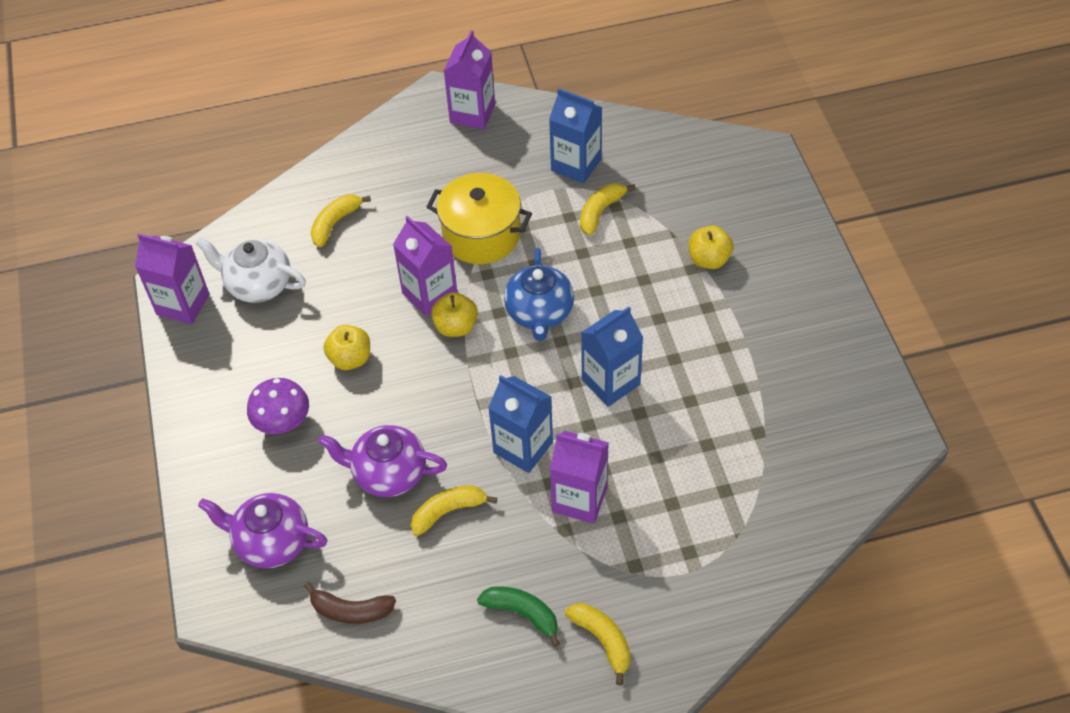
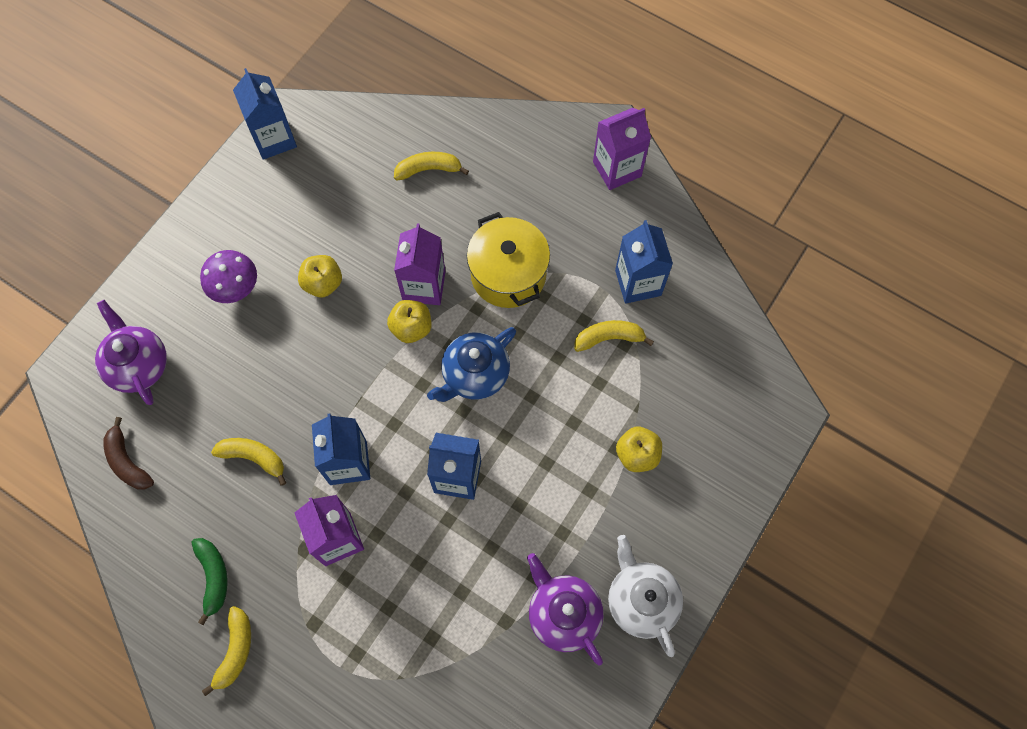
camera: 45 degrees right, 15 degrees up
purple carton [135,233,210,325] -> blue carton [233,68,297,160]
white teapot [195,237,306,303] -> white teapot moved to [608,535,683,657]
purple teapot [318,425,447,497] -> purple teapot moved to [527,553,604,666]

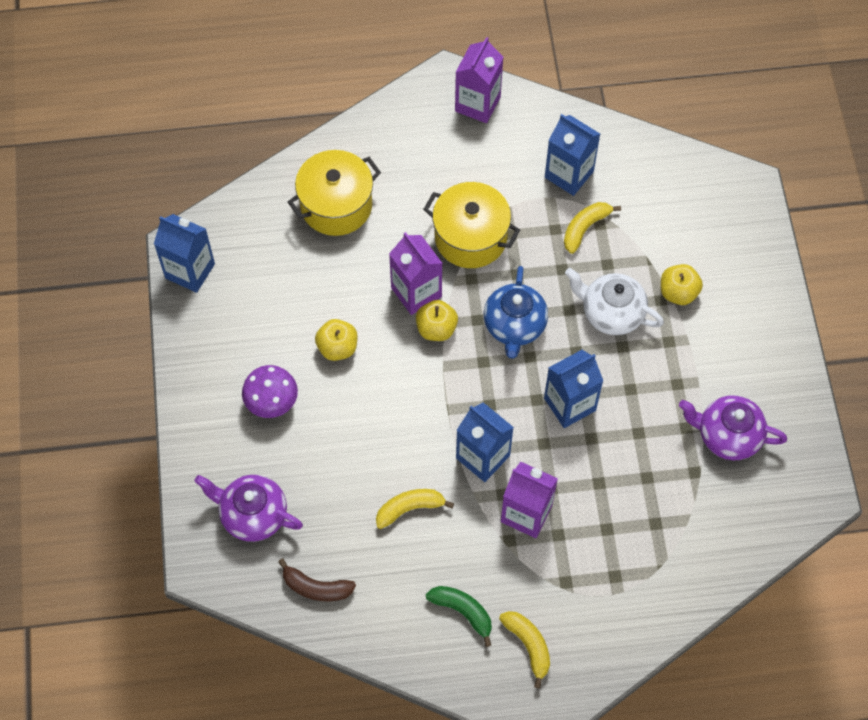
camera: 40 degrees left, 5 degrees down
yellow banana [394,152,469,180] -> yellow pot [288,150,381,236]
white teapot [608,535,683,657] -> white teapot moved to [565,268,664,335]

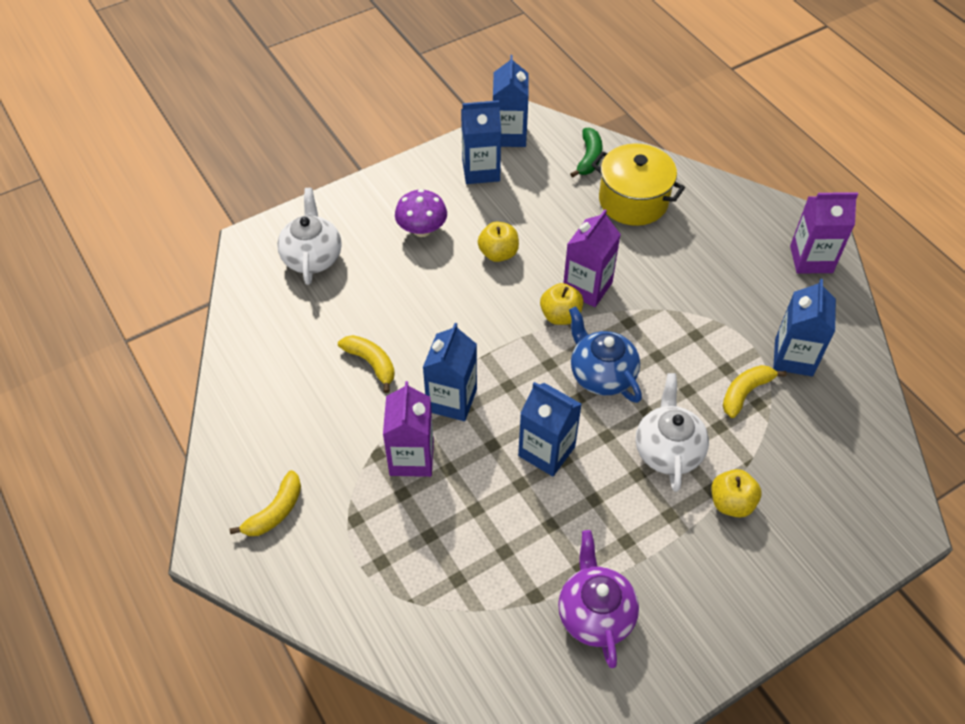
camera: 65 degrees right, 10 degrees down
purple teapot [194,475,303,542] -> white teapot [277,188,342,285]
brown banana [278,559,356,602] -> none
yellow pot [423,182,520,268] -> none
green banana [426,586,492,647] -> green banana moved to [570,128,603,178]
blue teapot [484,266,548,359] -> blue teapot turned 75 degrees clockwise [569,306,642,403]
yellow banana [564,202,621,254] -> yellow banana turned 60 degrees counterclockwise [723,365,787,418]
none -> blue carton [461,100,501,184]

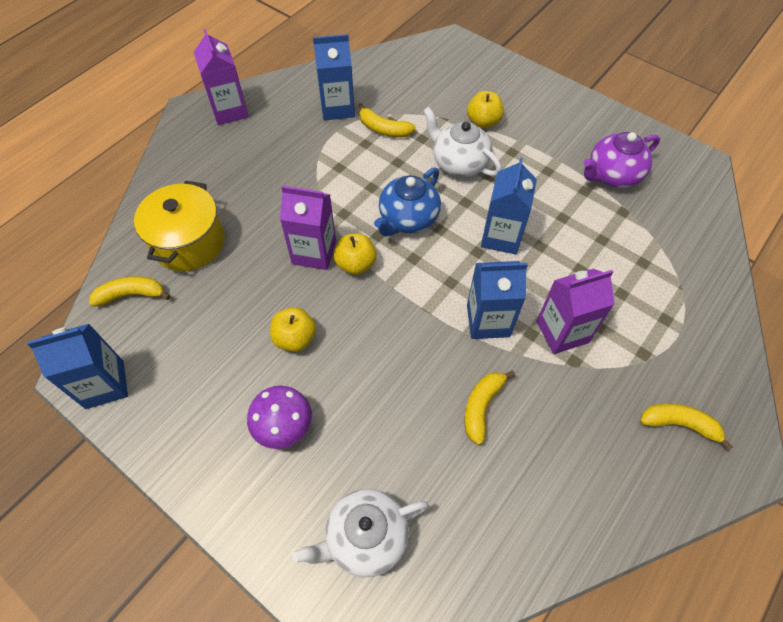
camera: 110 degrees left, 5 degrees up
blue carton [461,100,501,184] -> none
green banana [570,128,603,178] -> yellow banana [89,276,171,306]
white teapot [636,373,709,492] -> white teapot turned 60 degrees clockwise [423,107,502,177]

